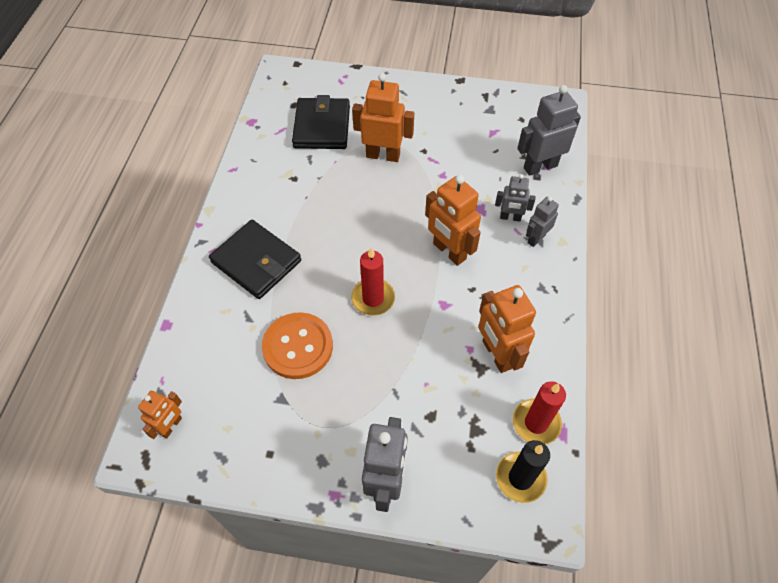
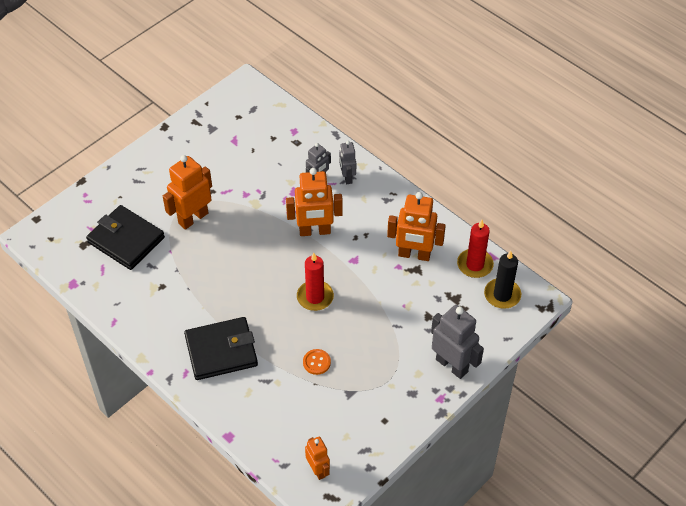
camera: 55 degrees left, 5 degrees down
orange button [262,312,333,379] -> orange button [303,349,331,375], size x0.47
grey robot [517,85,581,176] -> none

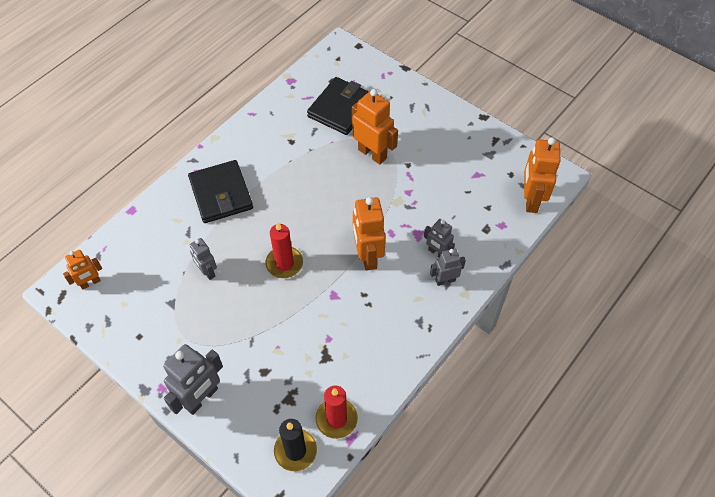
camera: 85 degrees right, 5 degrees up
orange button [303,349,331,375] -> grey robot [190,238,217,280]
orange robot [387,192,446,261] -> orange robot moved to [524,137,561,213]

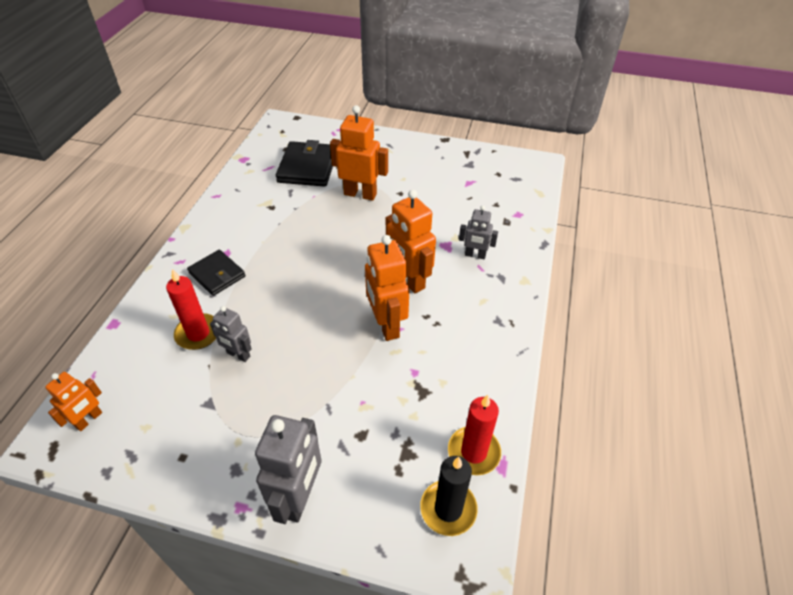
camera: 25 degrees left, 10 degrees down
black wallet [188,160,253,223] -> black wallet [187,250,245,296], size x0.65
red candle [266,222,303,278] -> red candle moved to [166,269,216,350]
grey robot [430,248,466,286] -> none
orange robot [524,137,561,213] -> orange robot moved to [365,235,409,341]

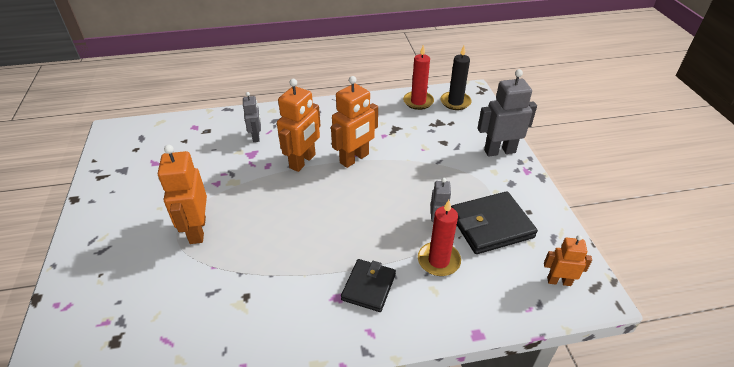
camera: 115 degrees left, 5 degrees down
black wallet [276,140,333,187] -> black wallet moved to [451,191,538,254]

